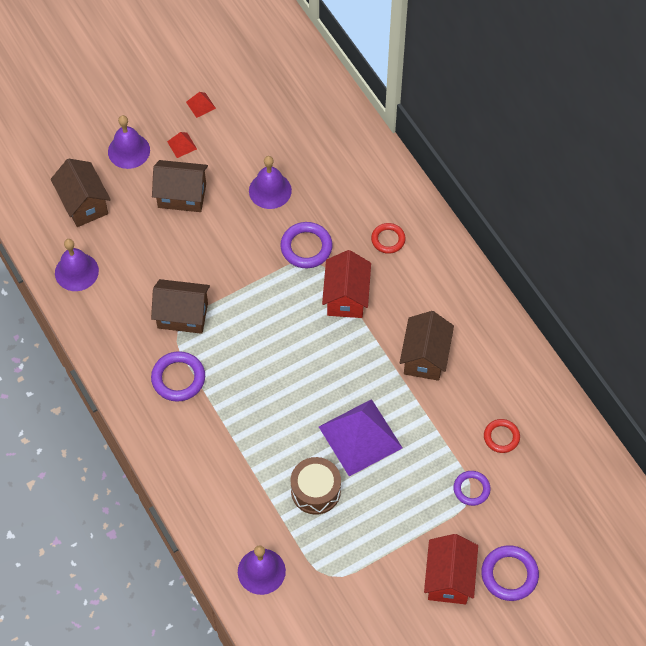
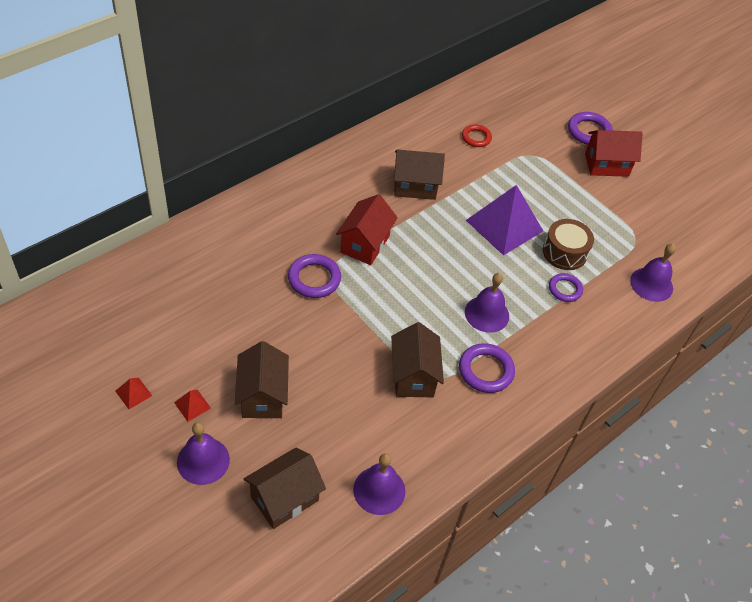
camera: 105 degrees left, 10 degrees down
purple bell [249,156,292,209] -> purple bell moved to [465,273,509,333]
red house [322,250,371,318] -> red house turned 60 degrees counterclockwise [336,194,398,265]
red ring [371,223,406,254] -> none
purple ring [453,471,491,506] -> purple ring moved to [549,273,583,302]

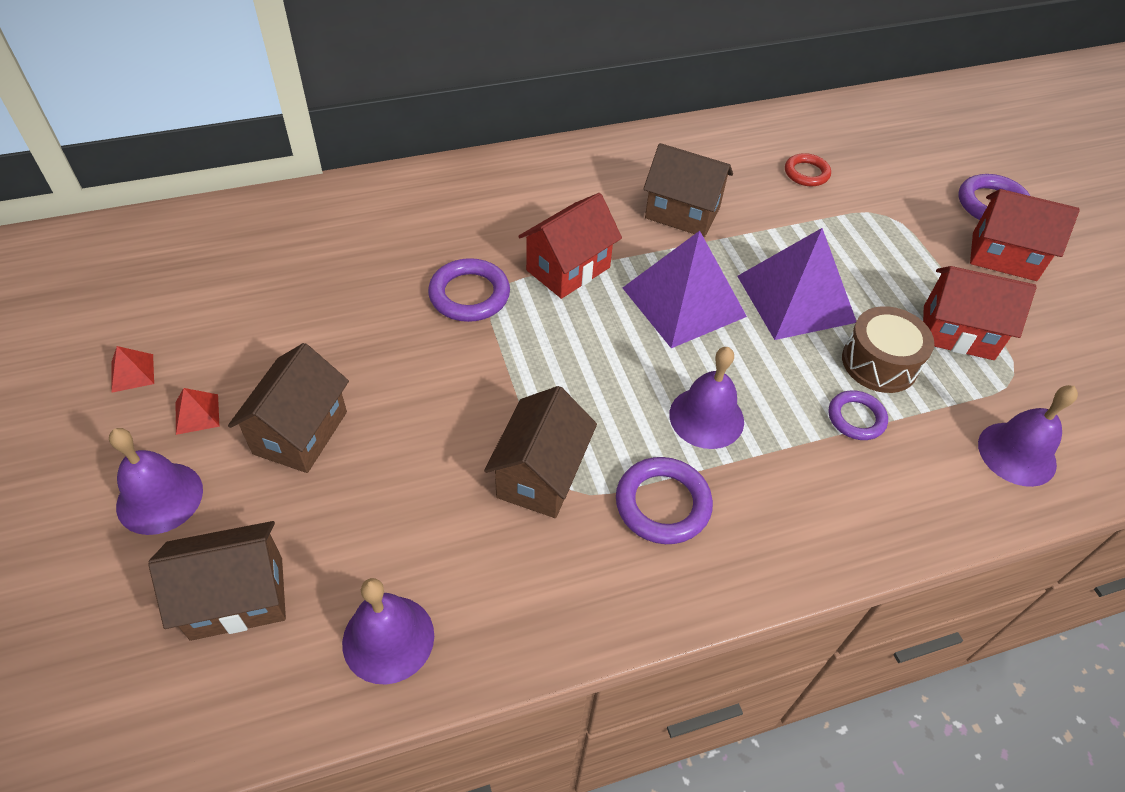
camera: 25 degrees right, 0 degrees up
none -> purple pyramid [623,231,747,348]
none -> red house [923,266,1036,360]

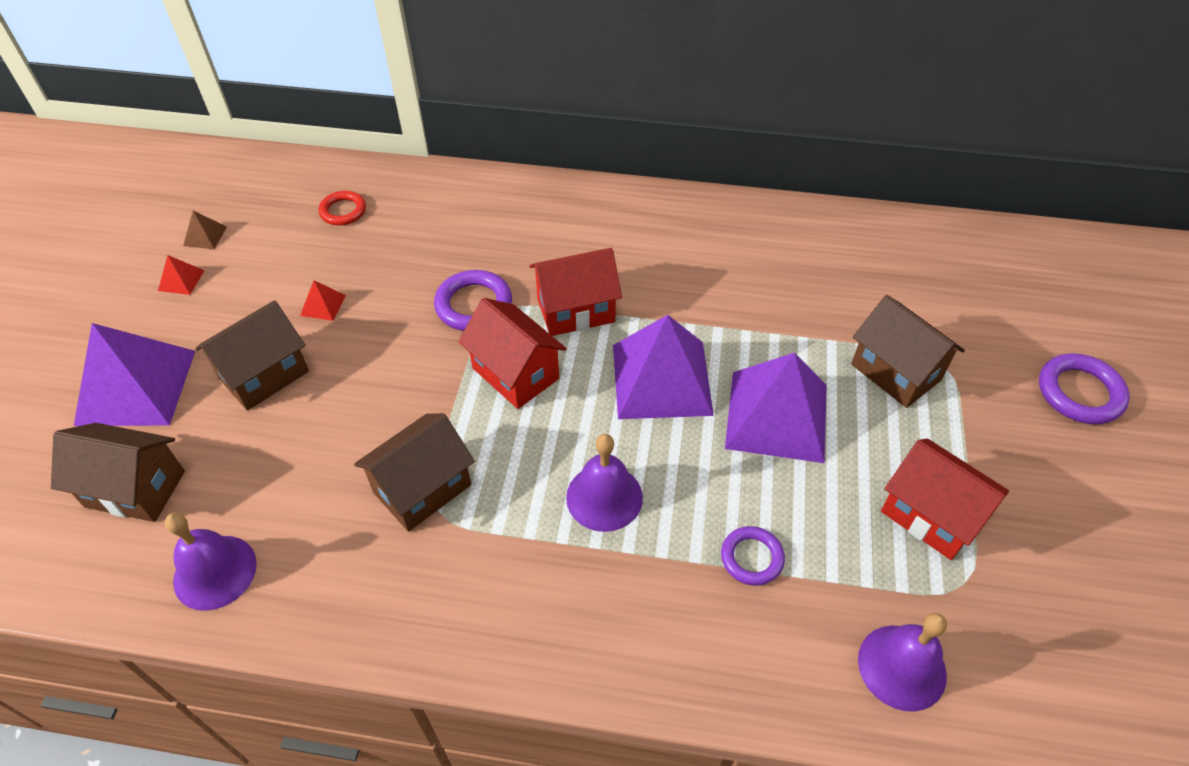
camera: 30 degrees right, 0 degrees up
purple bell [109,428,203,535] -> purple pyramid [74,323,195,426]
red pyramid [176,388,219,435] -> red pyramid moved to [300,280,346,321]
purple ring [616,457,713,544] -> none
brown house [643,143,733,237] -> brown house moved to [851,295,965,408]
red ring [785,153,831,186] -> red ring moved to [318,191,366,225]
brown drum [842,306,934,393] -> none
red house [970,189,1080,281] -> red house moved to [458,298,567,409]
none -> brown pyramid [183,211,227,249]

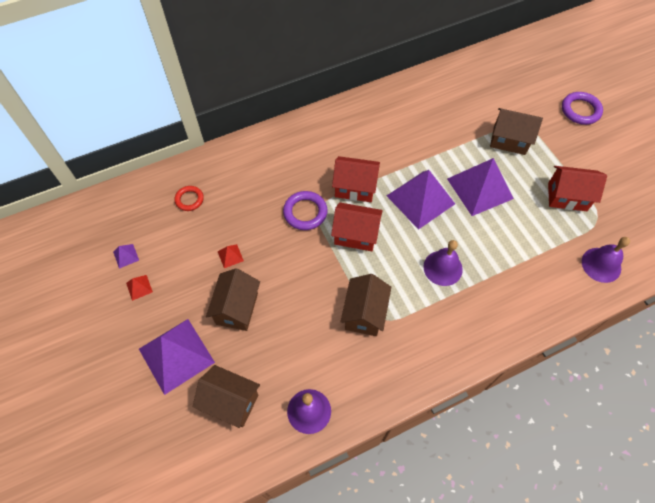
camera: 35 degrees left, 10 degrees up
brown house [51,423,185,522] -> brown house turned 45 degrees clockwise [193,365,260,428]
brown pyramid [183,211,227,249] -> purple pyramid [113,244,139,269]
red house [529,248,622,336] -> red house turned 60 degrees clockwise [332,156,380,202]
purple ring [721,526,785,586] -> none

